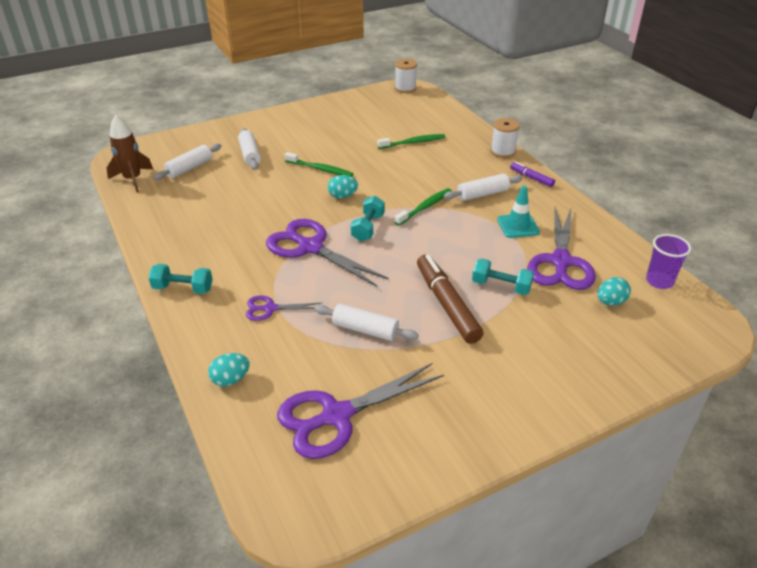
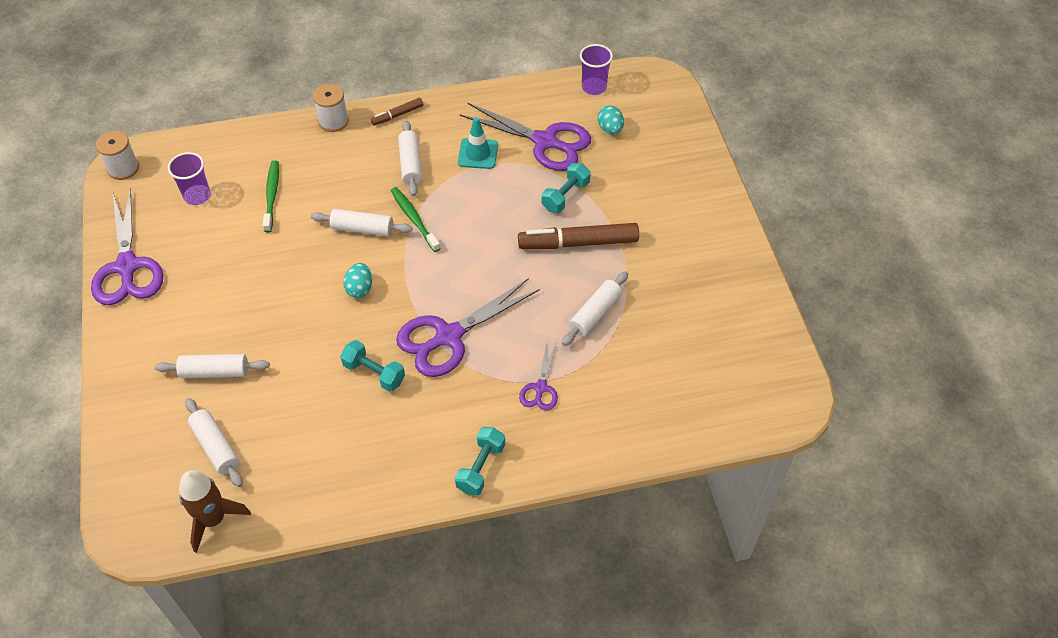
camera: 75 degrees left, 15 degrees up
turquoise egg [208,353,250,386] -> none
purple scissors [277,363,444,459] -> purple scissors moved to [91,188,164,305]
green toothbrush [285,152,354,177] -> none
turquoise dumbbell [351,196,385,241] -> turquoise dumbbell moved to [340,340,405,392]
purple marker [510,162,555,187] -> brown marker [371,98,424,125]
none -> purple cup [168,152,211,205]
none -> white rolling pin [311,209,412,237]

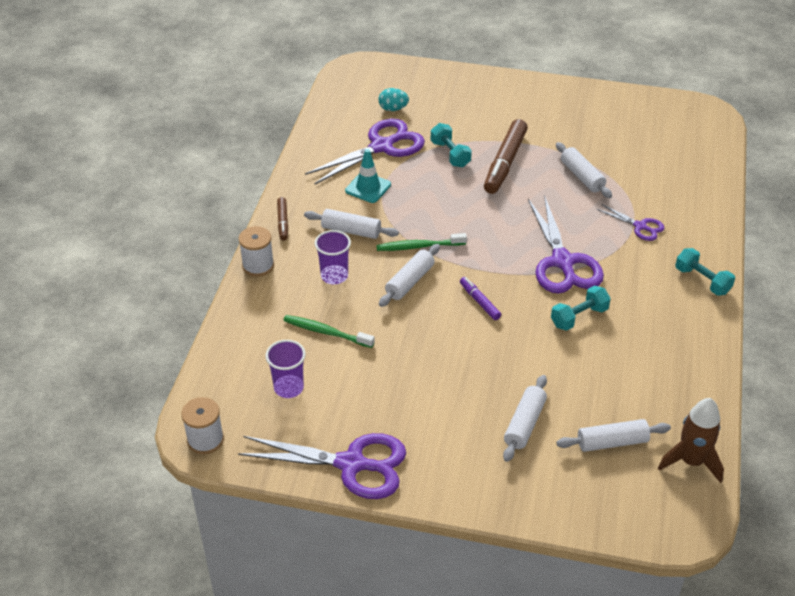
camera: 65 degrees left, 10 degrees down
turquoise egg [343,263,372,298] -> purple marker [460,277,501,320]
purple cup [580,44,613,95] -> purple cup moved to [315,230,351,284]

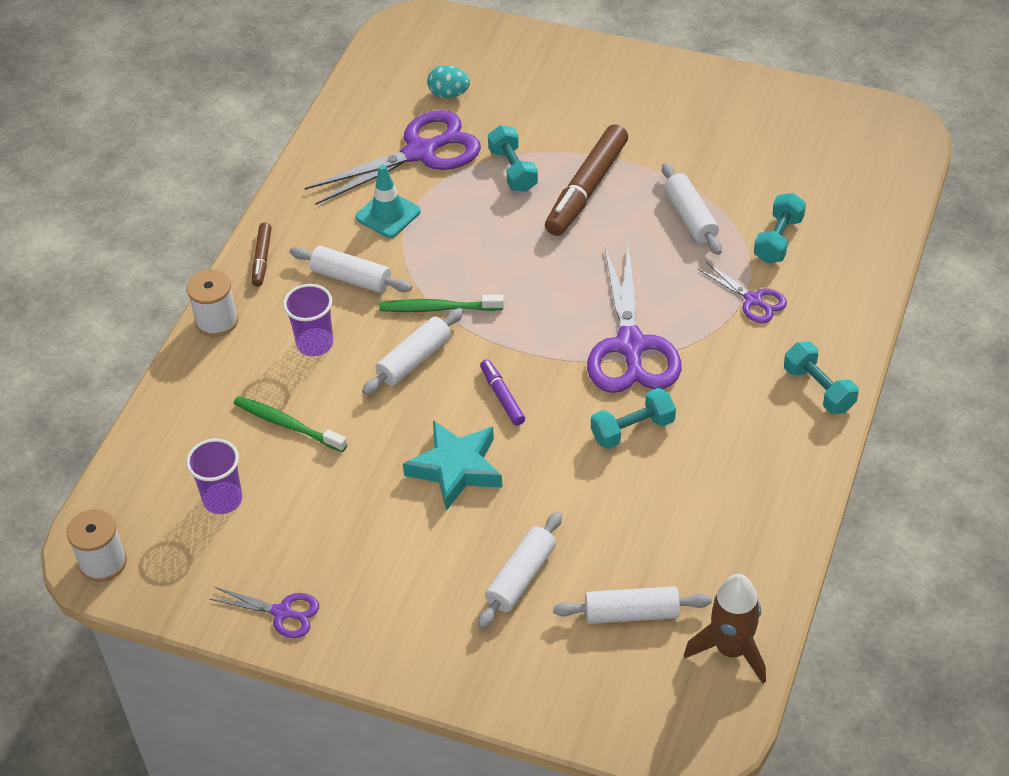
camera: 10 degrees right, 5 degrees up
purple scissors [238,433,406,499] -> purple scissors [209,587,319,638], size x0.51
none -> turquoise star [403,420,503,511]
none -> turquoise dumbbell [754,193,806,263]

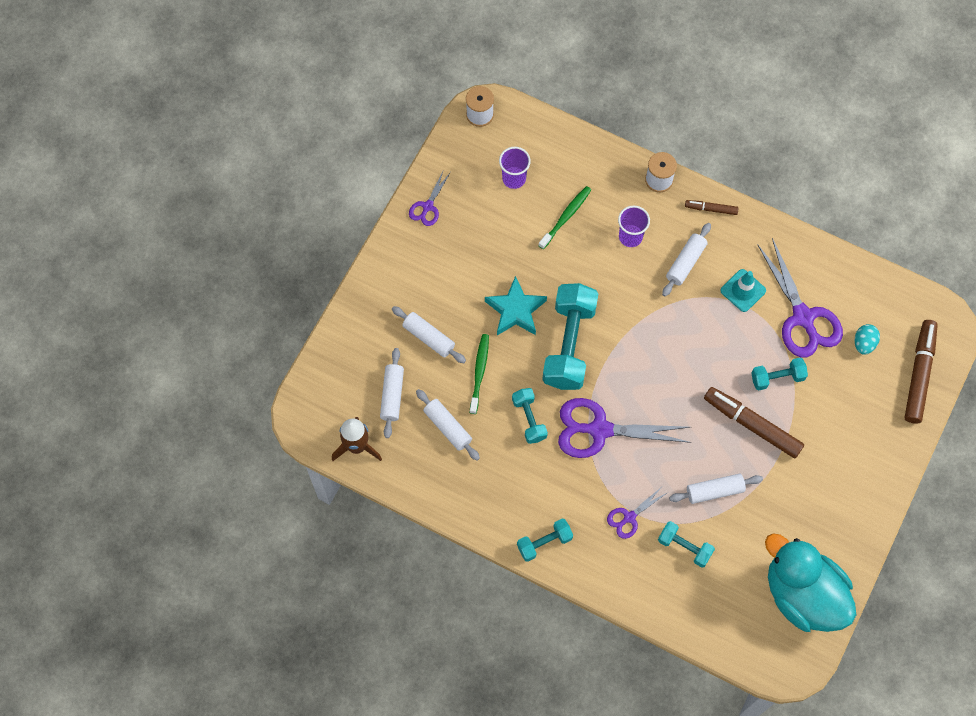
camera: 95 degrees right, 20 degrees up
white rolling pin [362,308,463,395] -> white rolling pin moved to [416,389,480,461]
green toothbrush [379,295,504,312] -> green toothbrush moved to [470,334,489,414]
purple marker [480,359,525,426] -> turquoise dumbbell [542,283,598,390]
none -> turquoise duck [765,533,856,632]
none -> brown marker [904,320,938,424]

